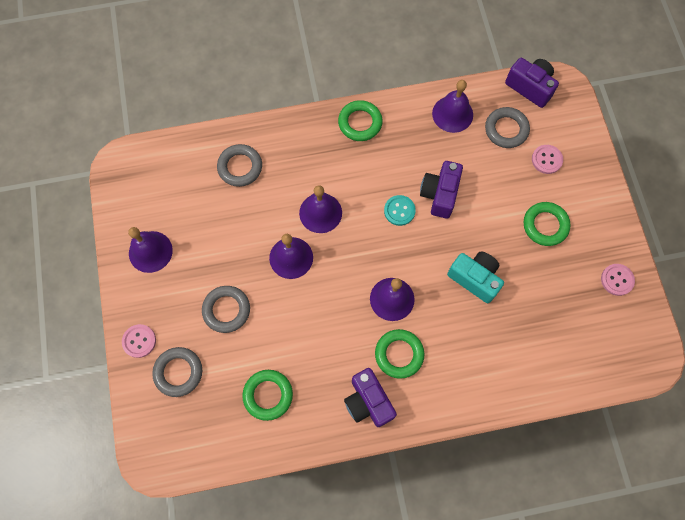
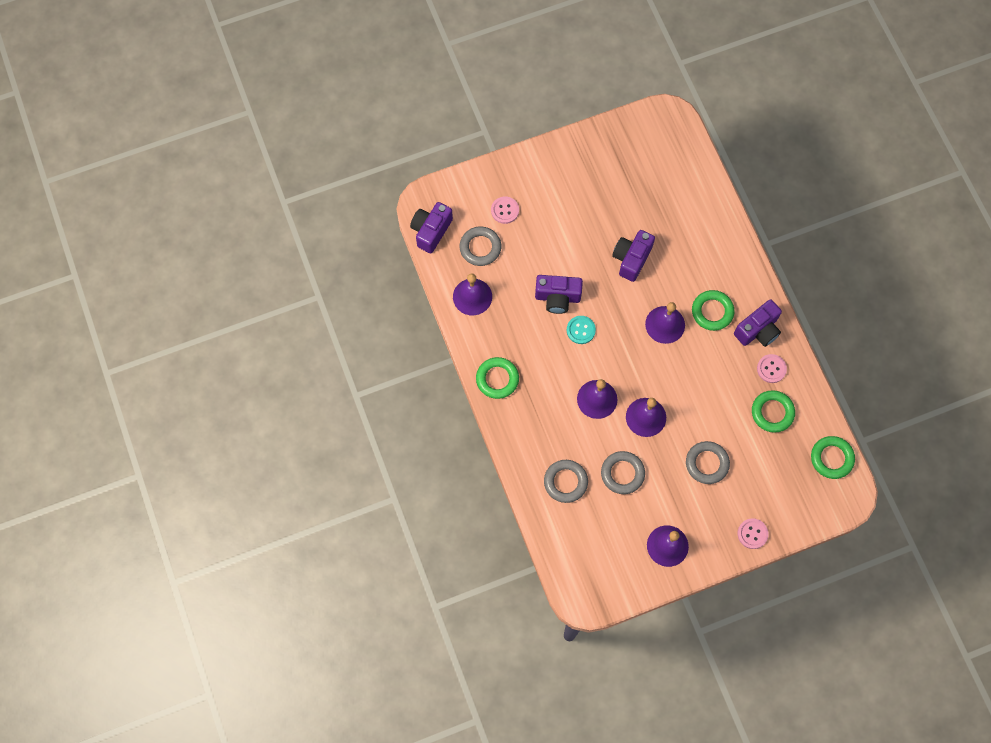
camera: 100 degrees left, 0 degrees up
grey ring [152,347,202,397] -> grey ring moved to [601,451,645,494]
turquoise camera [447,251,504,303] -> purple camera [612,230,655,282]
green ring [524,202,571,246] -> green ring moved to [811,436,855,479]
pink button [601,264,635,296] -> pink button moved to [757,354,787,383]

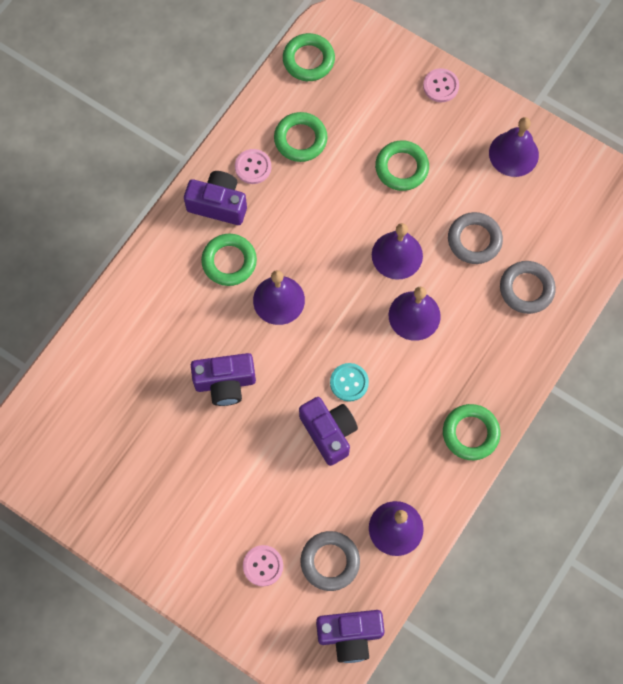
camera: 125 degrees left, 0 degrees up
grey ring [686,441,730,484] -> green ring [375,140,429,191]

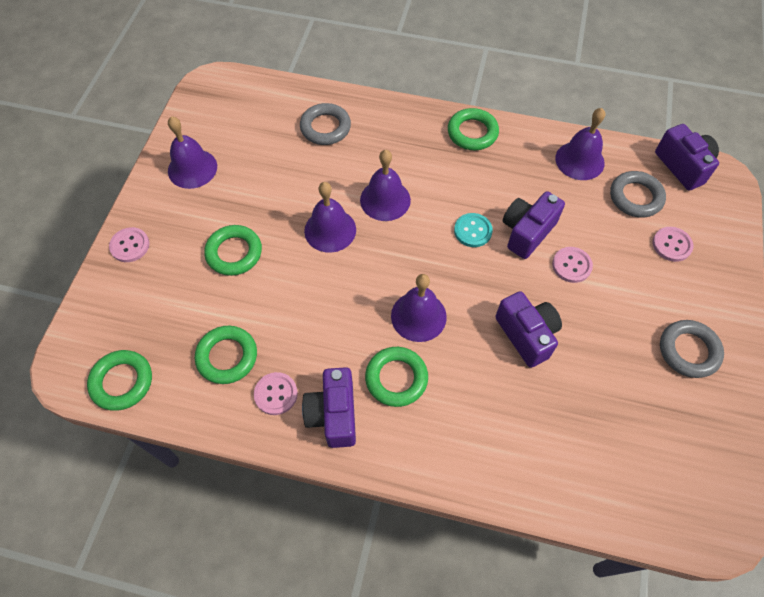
camera: 110 degrees left, 10 degrees down
grey ring [448,212,503,264] -> grey ring moved to [660,320,724,378]
none -> pink button [552,247,593,283]

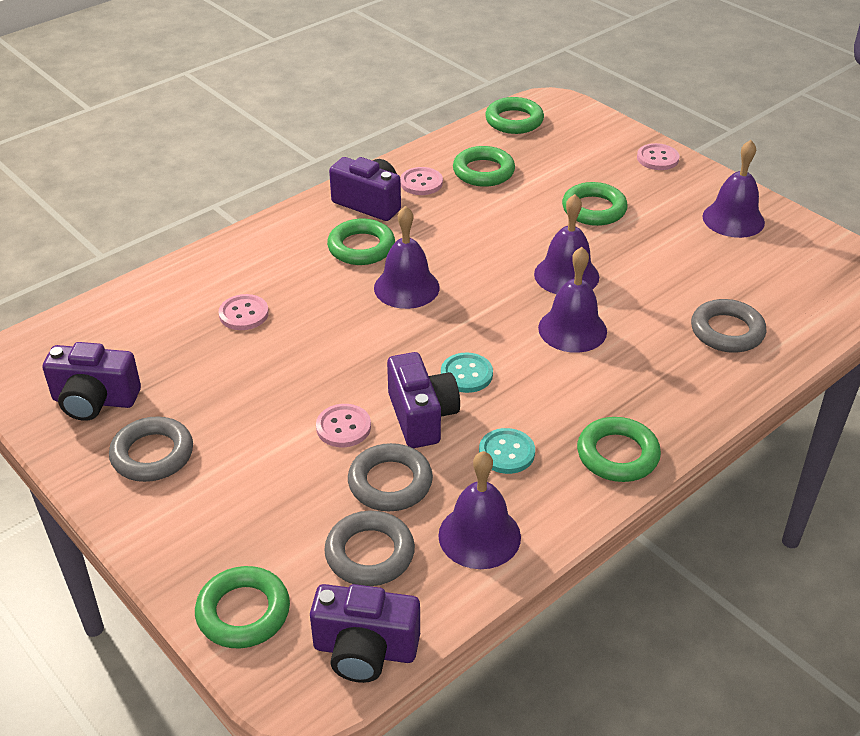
camera: 125 degrees right, 20 degrees down
purple camera [495,291,562,368] -> purple camera moved to [42,342,141,421]
pink button [653,227,693,262] -> pink button moved to [219,294,269,330]
none -> green ring [195,566,290,649]
none -> grey ring [348,443,433,511]
none -> turquoise button [479,428,535,474]

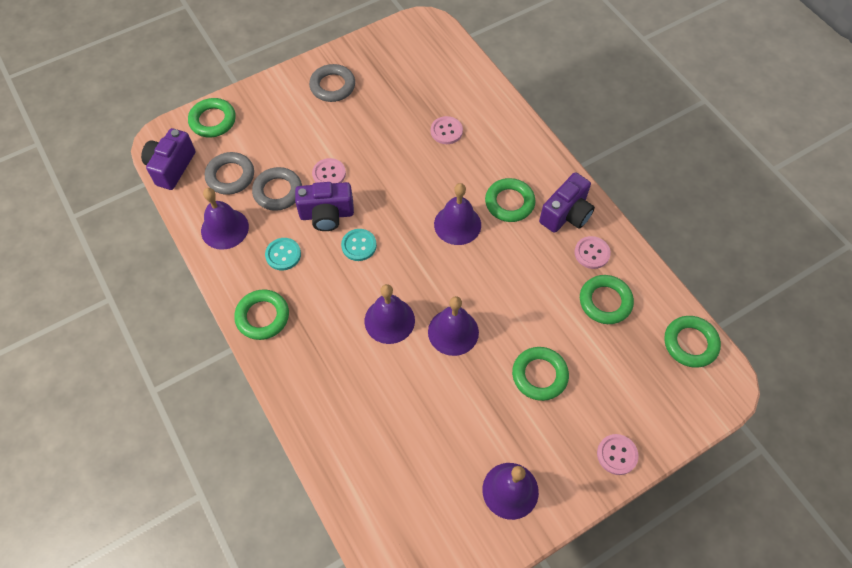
camera: 100 degrees right, 20 degrees up
purple camera [42,342,141,421] -> none
grey ring [691,299,766,353] -> none

